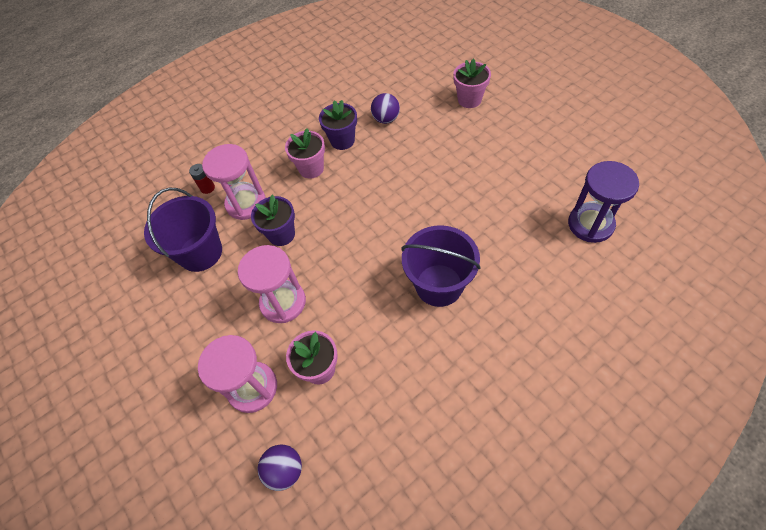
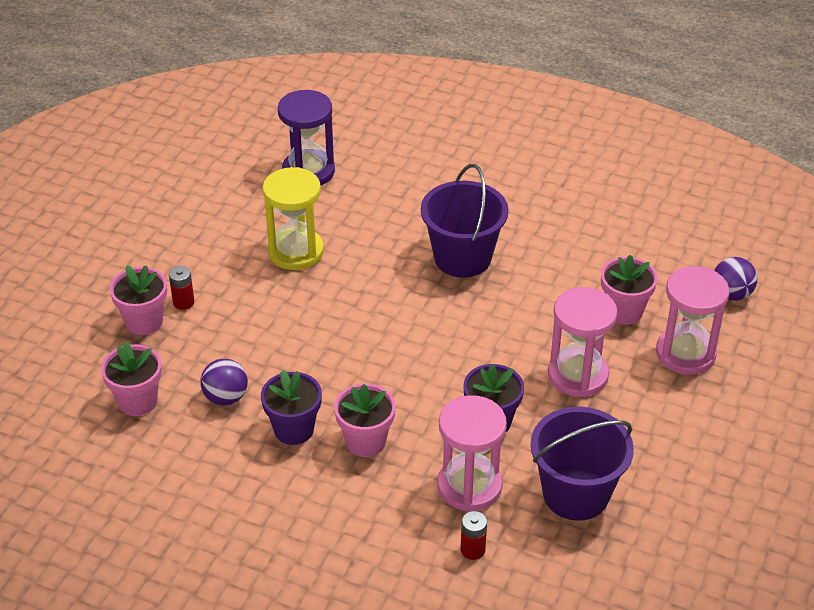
camera: 125 degrees left, 15 degrees down
none -> pink flower pot [101,342,162,416]
none -> red battery [169,266,195,310]
none -> yellow hourglass [262,167,324,270]

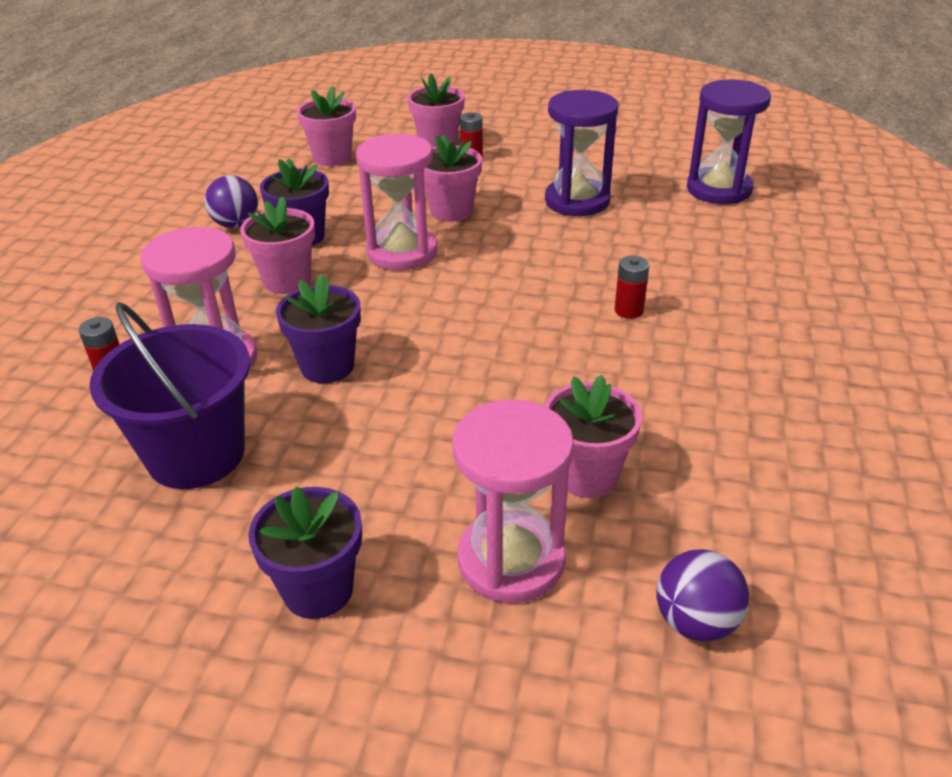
camera: 80 degrees right, 5 degrees down
purple ball [200,359,248,405] -> purple ball moved to [205,175,258,228]
yellow hourglass [262,167,324,270] -> purple hourglass [545,90,619,216]
purple bucket [421,164,509,278] -> red battery [614,256,649,319]
pink hourglass [548,287,617,397] -> pink hourglass moved to [356,133,438,270]
none -> purple flower pot [248,487,362,619]
none -> pink flower pot [424,135,482,222]

